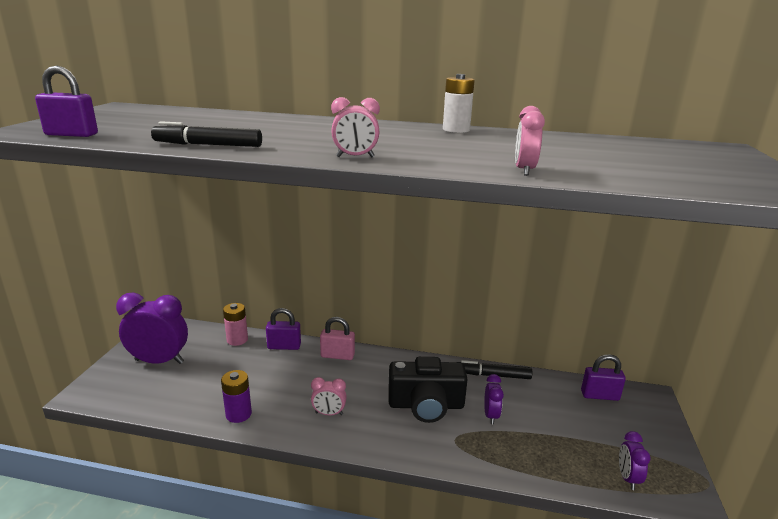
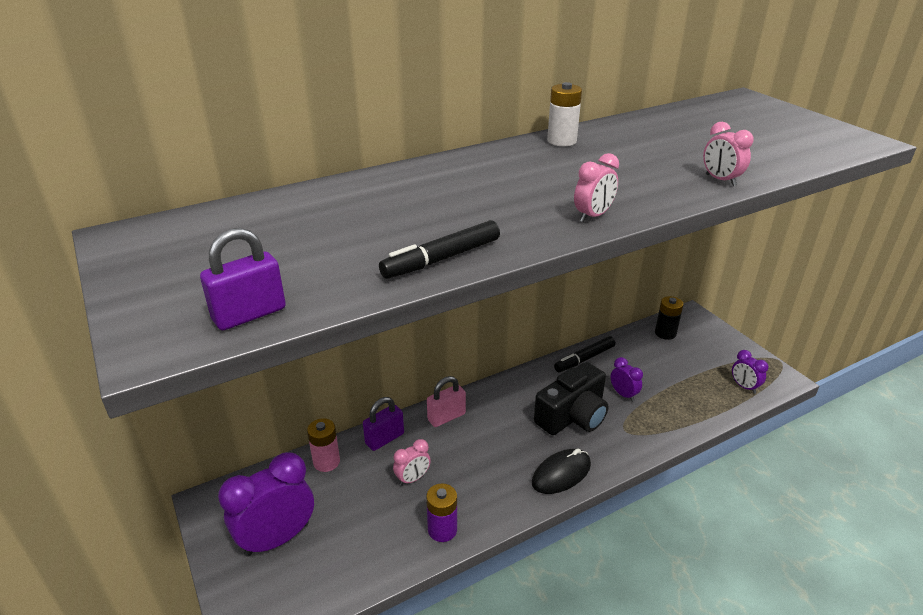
camera: 40 degrees left, 10 degrees up
pink clock [311,377,347,415] -> pink clock moved to [393,439,431,486]
purple padlock [581,354,626,401] -> black battery [655,296,684,340]
none -> black mouse [532,449,591,494]

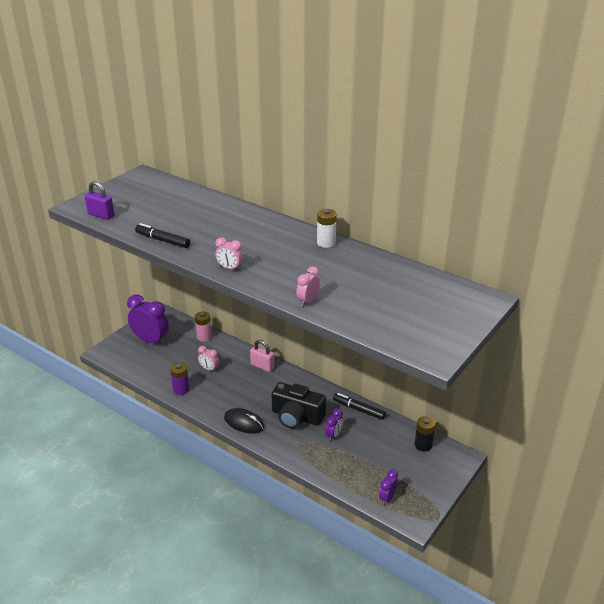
camera: 65 degrees right, 0 degrees up
purple padlock [363,397,404,451] -> none

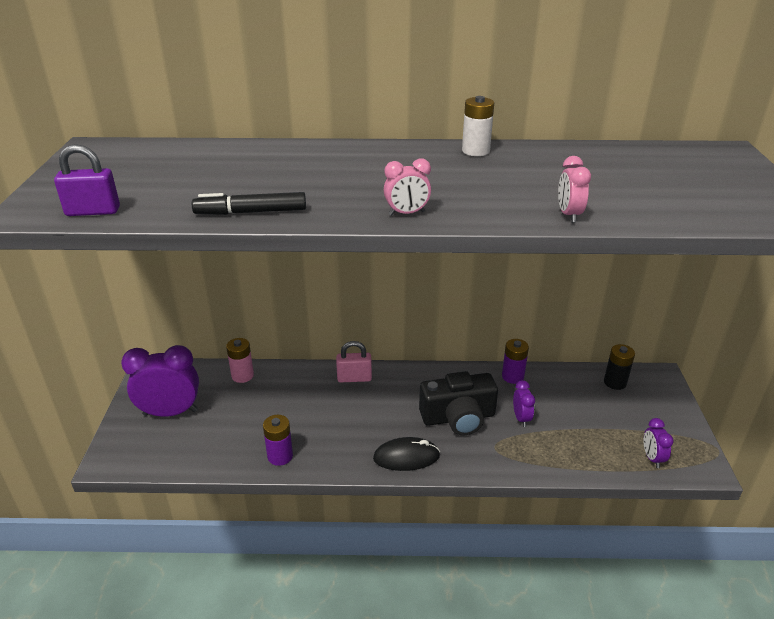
camera: 35 degrees left, 0 degrees up
pink clock [198,346,219,372] -> none
black marker [333,393,386,420] -> purple battery [502,339,529,384]

